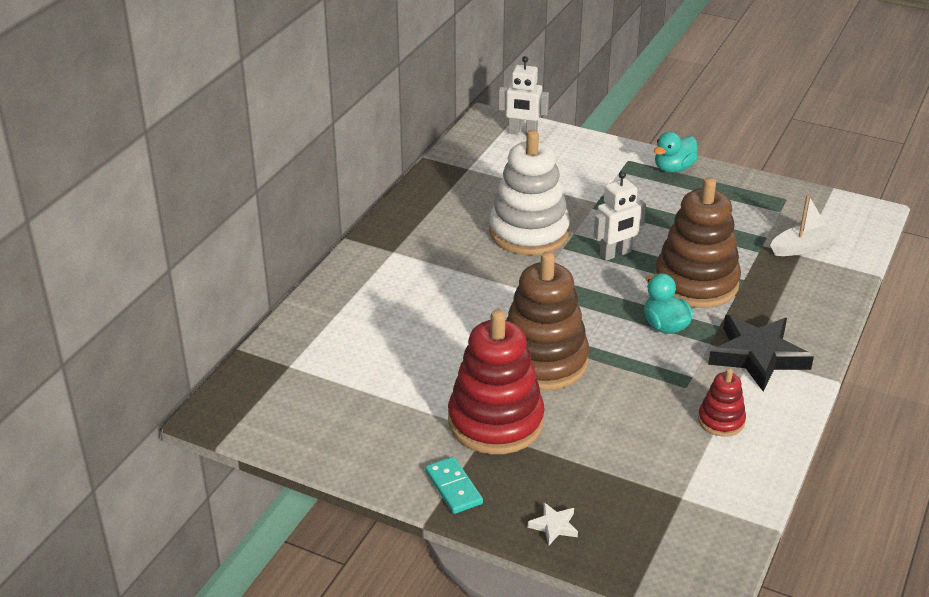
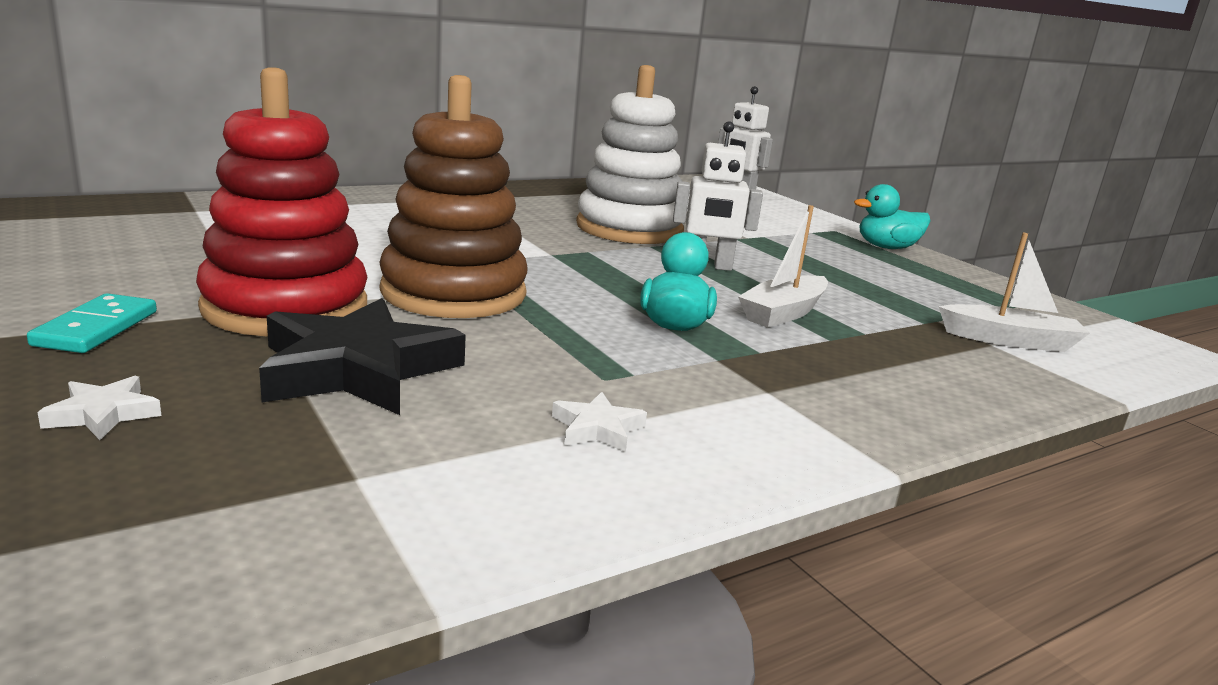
camera: 30 degrees right, 15 degrees down
brown stacking toy [655,177,741,308] -> white boat [738,205,828,328]
red stacking toy [698,368,746,437] -> white star [552,392,647,452]
black star [708,315,814,391] -> black star moved to [259,298,466,415]

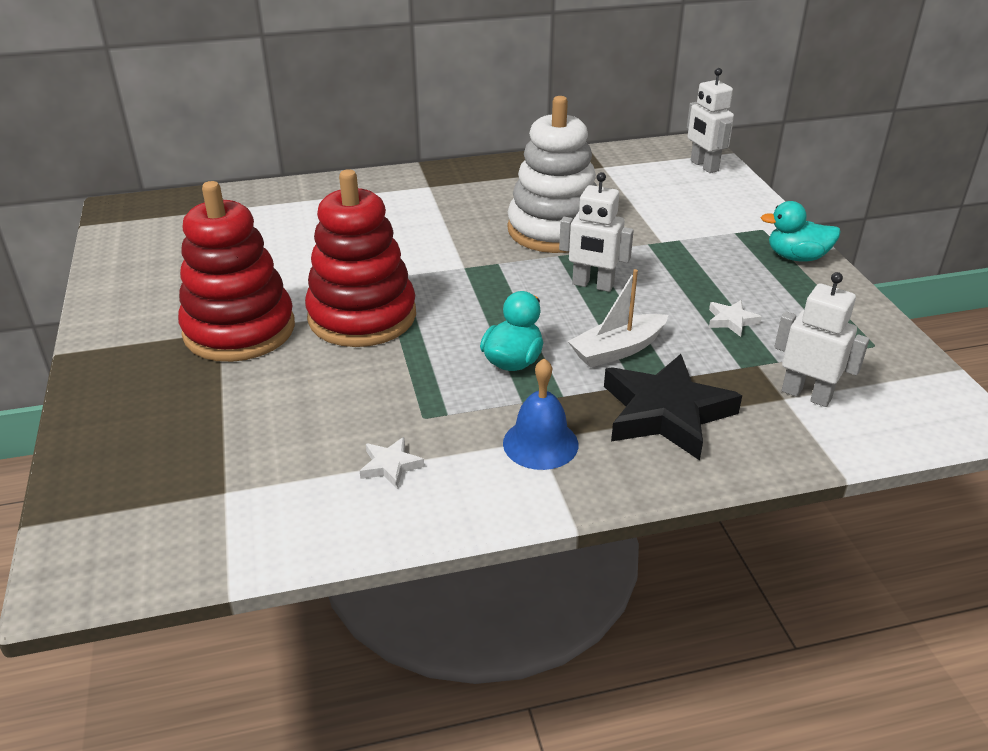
camera: 20 degrees right, 15 degrees up
turquoise domino [27,293,157,353] -> none
white star [37,376,161,440] -> white star moved to [709,300,762,337]
black star [259,298,466,415] -> black star moved to [604,354,742,461]
brown stacking toy [380,75,528,318] -> red stacking toy [305,169,416,347]
white boat [939,233,1090,352] -> white robot [774,272,869,407]
none -> blue bell [503,358,578,470]

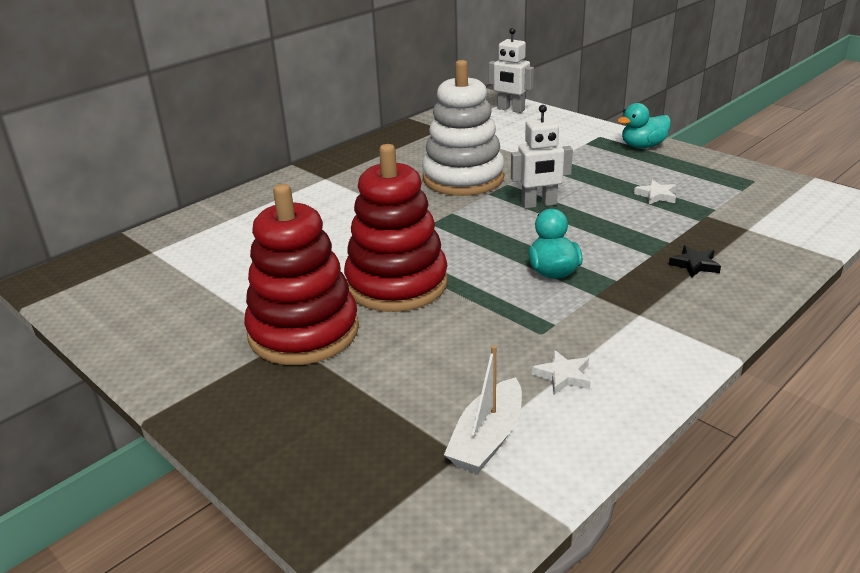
camera: 30 degrees left, 5 degrees down
blue bell [503,358,578,470] -> none
white boat [568,269,668,368] -> white boat moved to [444,345,522,474]
black star [604,354,742,461] -> black star [669,245,721,278], size x0.44
white robot [774,272,869,407] -> none

